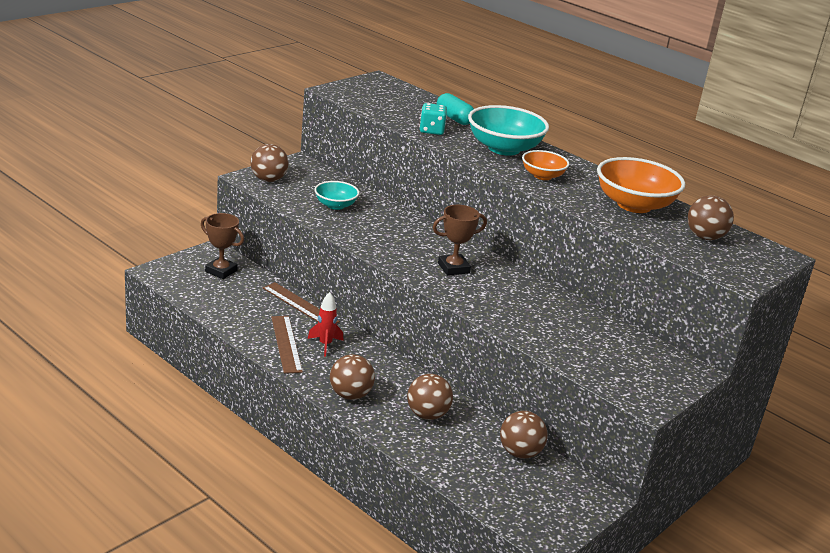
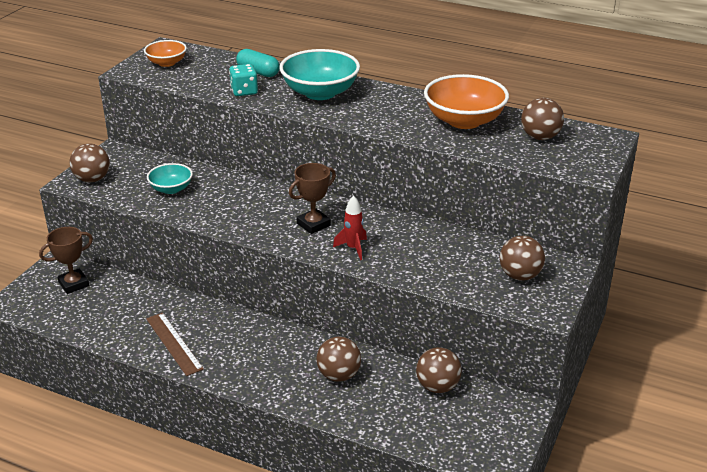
camera: 15 degrees left, 5 degrees up
brown trophy [201,213,244,279] -> brown trophy turned 45 degrees counterclockwise [39,227,93,294]
brown ruler [263,282,340,324] -> none
red rocket [308,292,344,357] -> red rocket moved to [333,195,367,260]
brown ball [330,354,375,400] -> brown ball moved to [500,236,545,281]
orange bowl [522,150,569,180] -> orange bowl moved to [144,40,187,67]

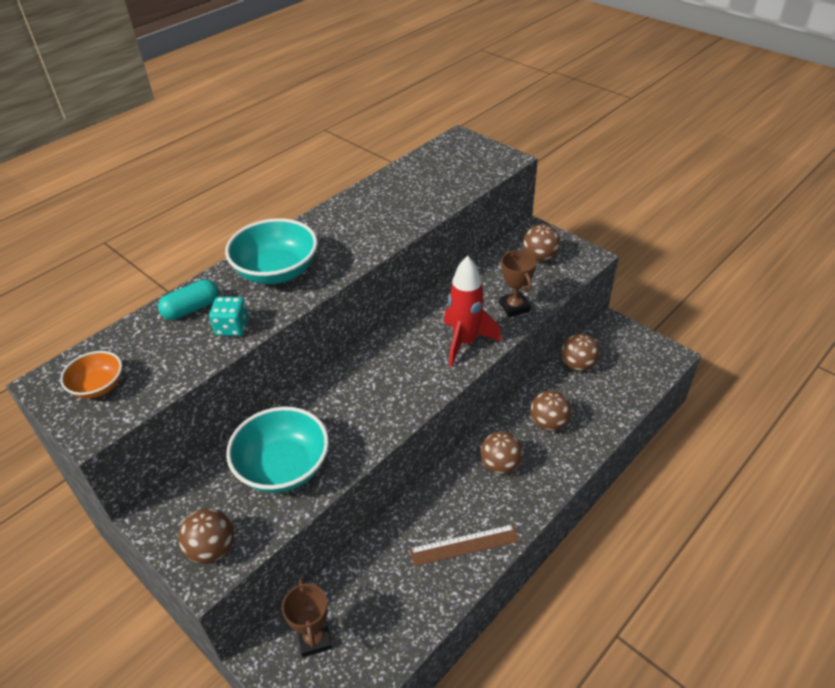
camera: 70 degrees left, 10 degrees up
turquoise bowl [147,163,193,194] -> turquoise bowl [226,407,329,493], size x1.78
brown trophy [289,163,336,234] -> brown trophy moved to [499,250,536,317]
red rocket [333,195,367,260] -> red rocket [444,256,501,367], size x1.79
orange bowl [424,74,509,129] -> none
brown ball [521,98,564,140] -> brown ball moved to [480,431,523,474]

